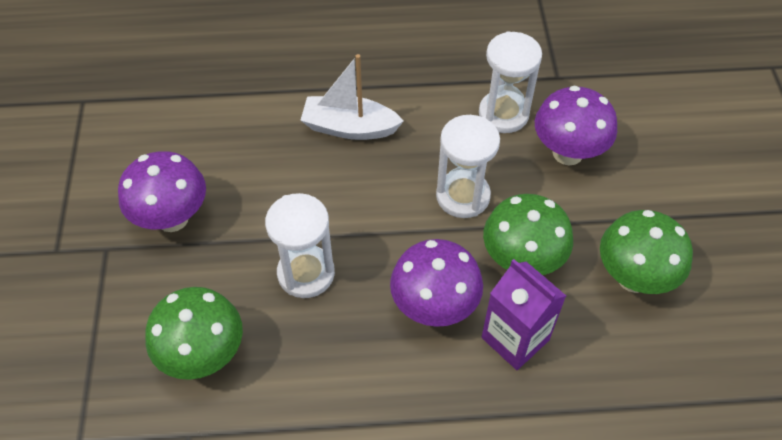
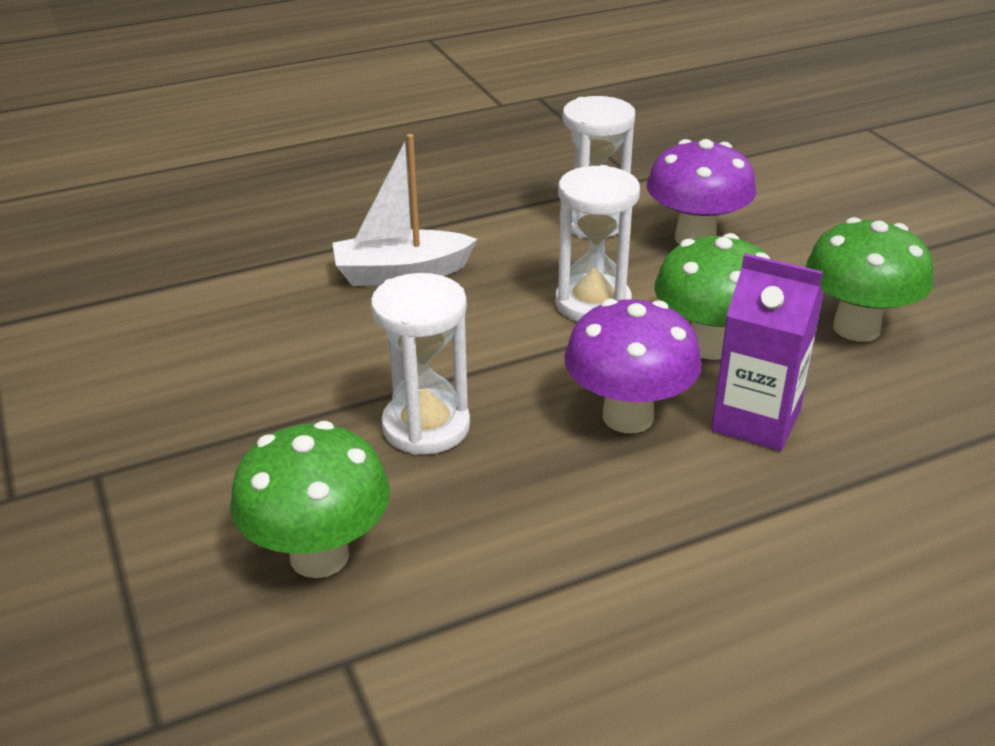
camera: 20 degrees left, 20 degrees down
purple mushroom [118,151,206,232] -> none

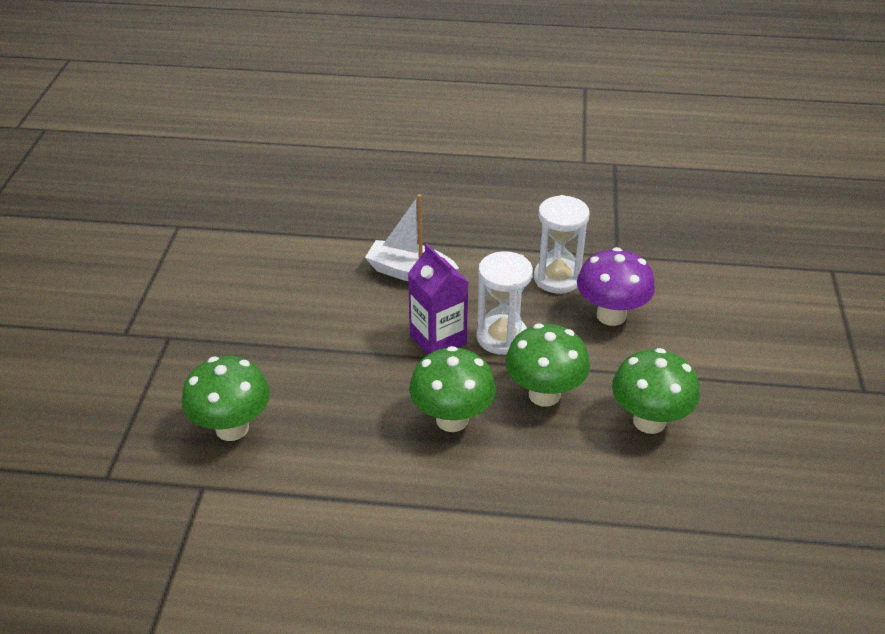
camera: 30 degrees right, 5 degrees up
white hourglass [371,273,470,455] -> none
purple mushroom [564,299,702,433] -> green mushroom [409,346,496,432]
purple carton [711,253,823,451] -> purple carton moved to [408,244,468,355]

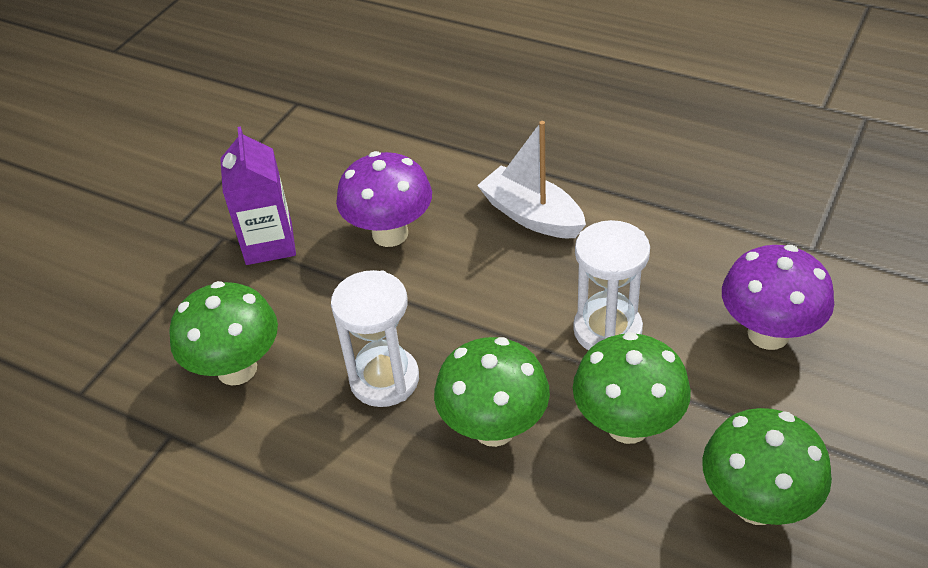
camera: 25 degrees right, 5 degrees up
purple carton [408,244,468,355] -> purple carton moved to [220,126,296,265]
white hourglass [534,195,590,294] -> white hourglass moved to [331,270,419,407]
none -> purple mushroom [336,151,432,247]

